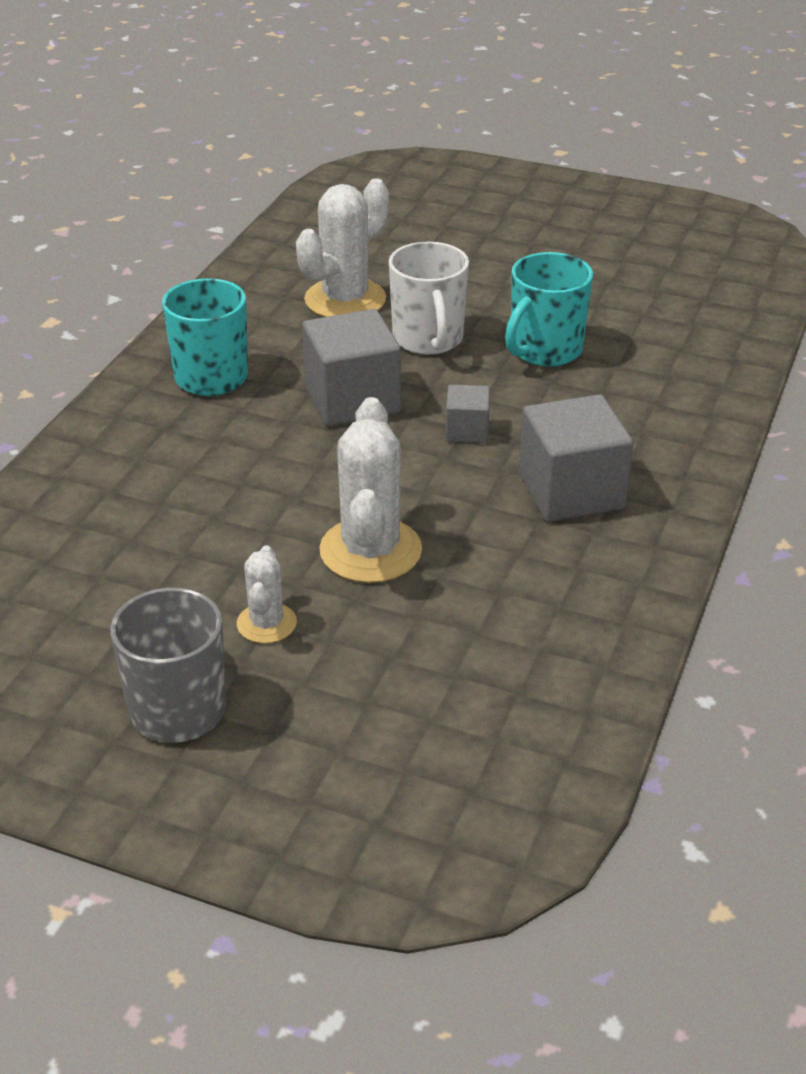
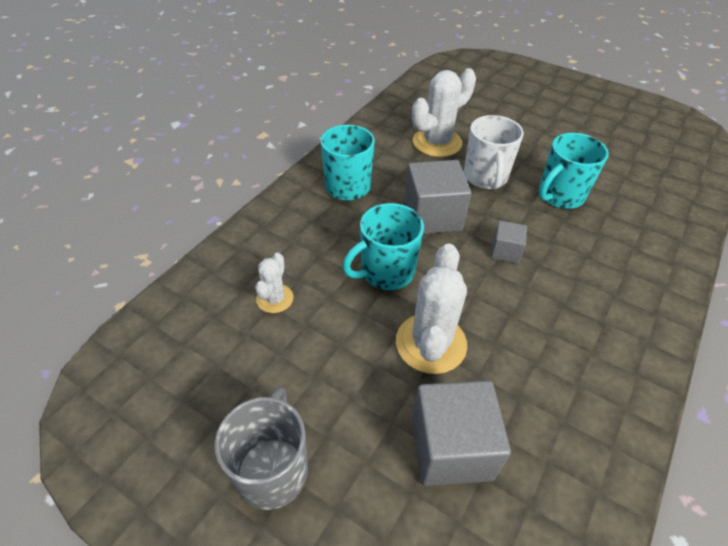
camera: 10 degrees right, 10 degrees up
white cactus [237,545,297,643] -> white cactus moved to [255,253,294,313]
grey cube [519,394,633,522] -> grey cube moved to [412,380,511,486]
none -> turquoise mug [342,203,424,290]

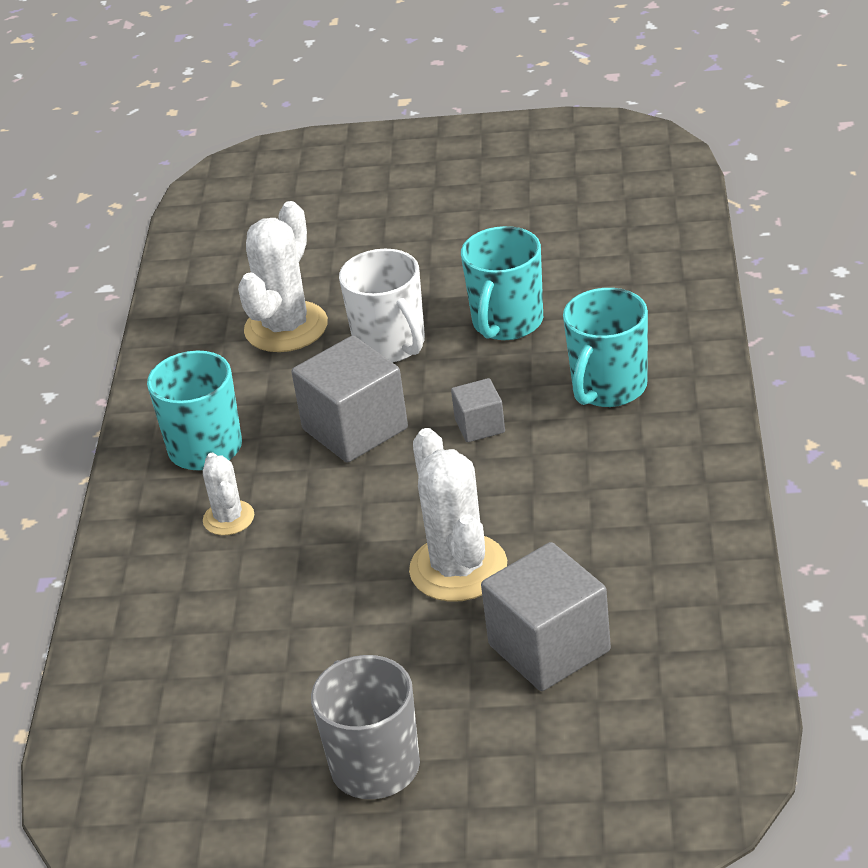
camera: 25 degrees left, 10 degrees down
white cactus [255,253,294,313] -> white cactus moved to [203,453,254,535]
turquoise mug [342,203,424,290] -> turquoise mug moved to [563,288,648,407]

